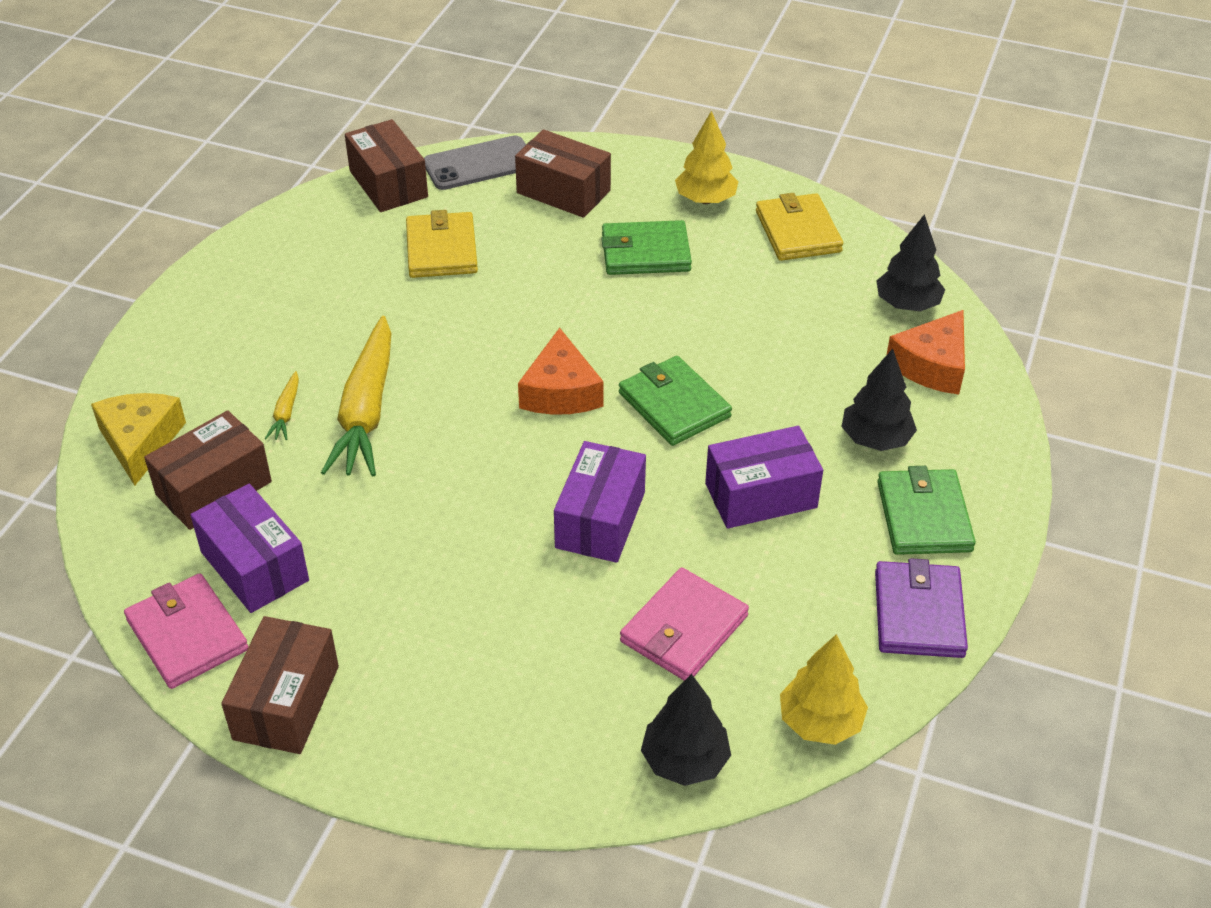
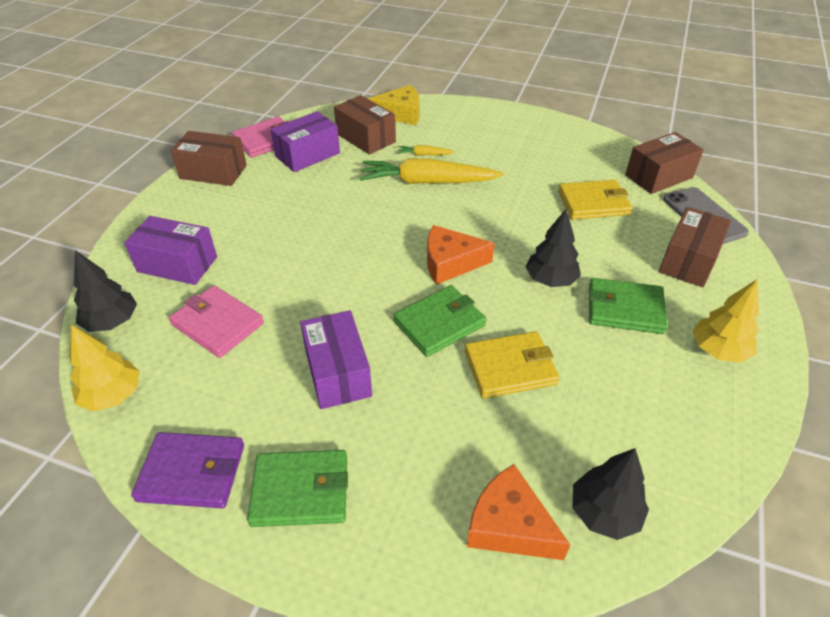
camera: 90 degrees right, 0 degrees up
purple box [554,441,646,563] -> purple box moved to [124,216,217,285]
green wallet [601,220,692,275] -> green wallet turned 75 degrees counterclockwise [589,278,668,334]
yellow wallet [756,193,843,261] -> yellow wallet moved to [465,331,560,398]
black tree [841,349,917,451] -> black tree moved to [526,209,581,287]

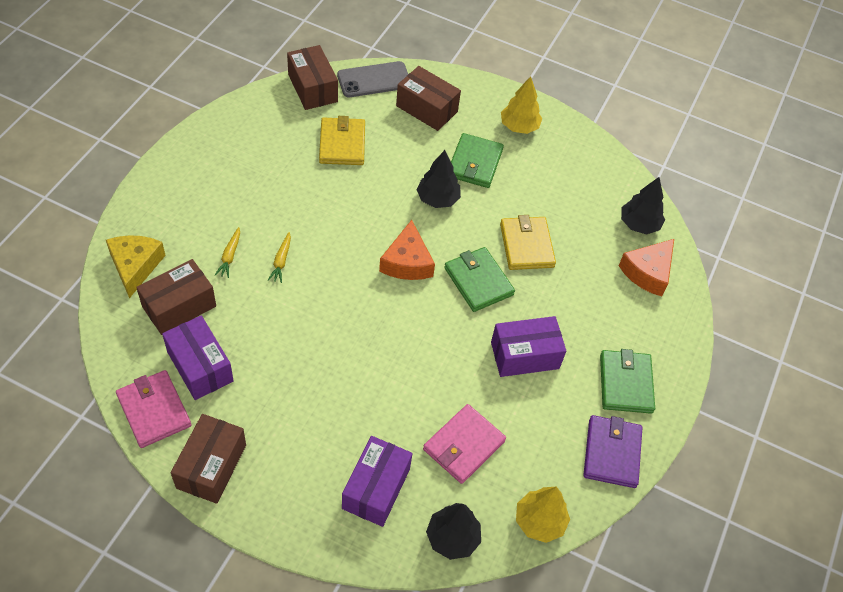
camera: 90 degrees left, 10 degrees up
yellow carrot [360,158,504,184] -> yellow carrot [268,232,291,283], size x0.43

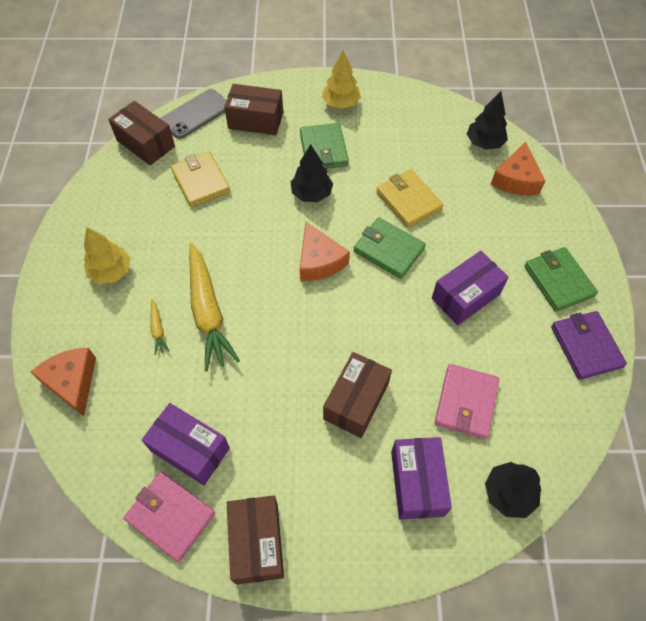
camera: 20 degrees left, 5 degrees up
yellow cheese [106,235,166,298] -> orange cheese [31,348,96,416]
brown box [136,259,216,335] -> brown box moved to [323,352,392,438]
yellow carrot [268,232,291,283] -> yellow carrot [189,243,240,371], size x2.34
yellow tree [516,487,570,543] -> yellow tree moved to [84,227,131,284]

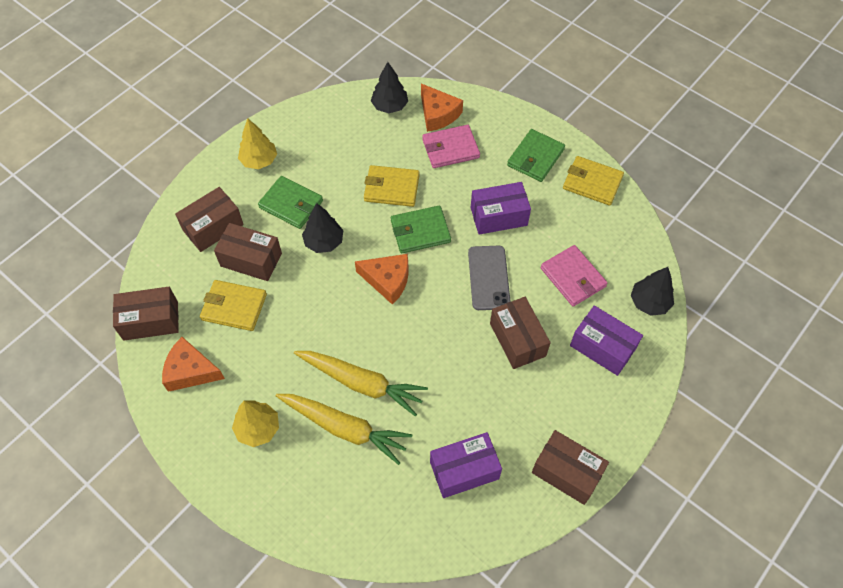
camera: 50 degrees left, 0 degrees up
orange cheese [31,348,96,416] -> orange cheese moved to [162,337,225,392]
pink wallet [123,472,215,562] -> pink wallet moved to [422,125,480,168]
yellow carrot [150,299,169,355] -> yellow carrot [276,394,412,465], size x2.34
grey phone [161,89,227,139] -> grey phone moved to [468,246,511,310]
purple box [432,251,509,325] -> purple box turned 75 degrees clockwise [471,182,531,235]
green wallet [524,247,598,312] -> green wallet turned 75 degrees counterclockwise [507,129,565,182]
purple wallet [551,311,627,380] -> yellow wallet [563,156,624,206]
none -> brown box [214,223,282,281]

